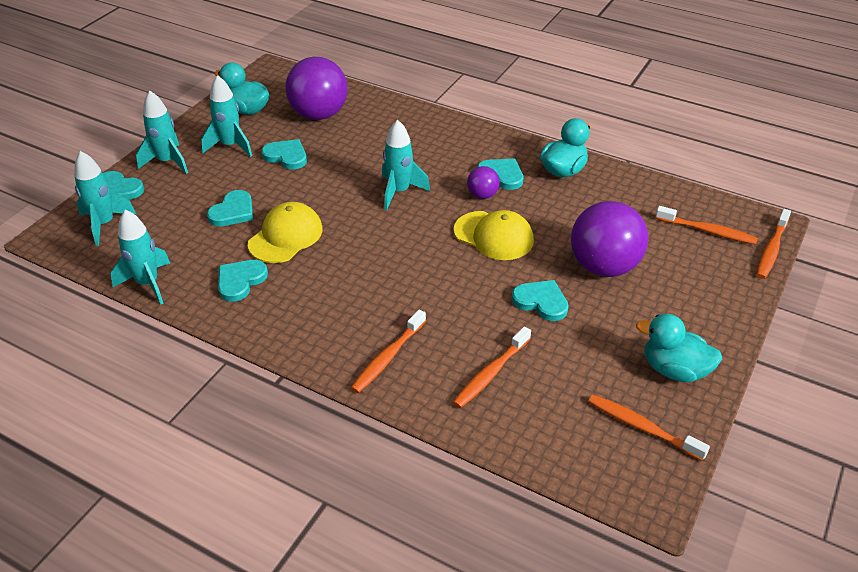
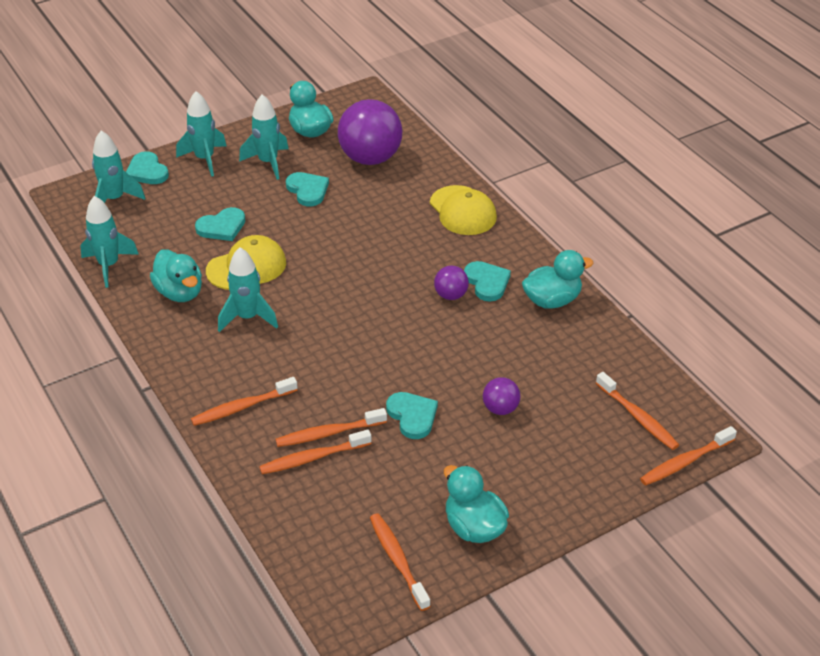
camera: 30 degrees right, 0 degrees up
turquoise heart [218,260,268,302] -> turquoise duck [150,249,202,302]
turquoise rocket [382,119,430,210] -> turquoise rocket moved to [218,247,278,332]
yellow cap [454,210,534,260] -> yellow cap moved to [430,185,497,235]
purple ball [571,201,648,277] -> purple ball [483,377,521,415], size x0.48
none -> orange toothbrush [275,408,387,447]

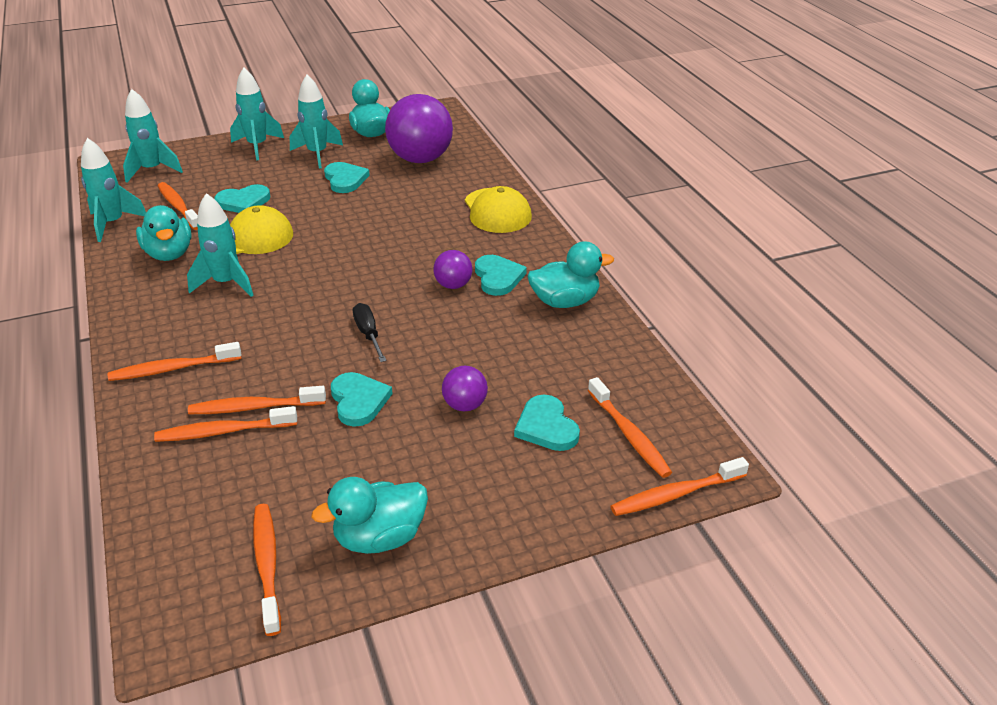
camera: 10 degrees right, 5 degrees down
turquoise heart [126,151,169,184] -> turquoise heart moved to [514,394,580,451]
turquoise duck [444,465,509,543] -> turquoise duck turned 90 degrees counterclockwise [311,477,428,554]
none -> orange toothbrush [158,182,198,230]
none -> black screwdriver [353,303,386,362]

